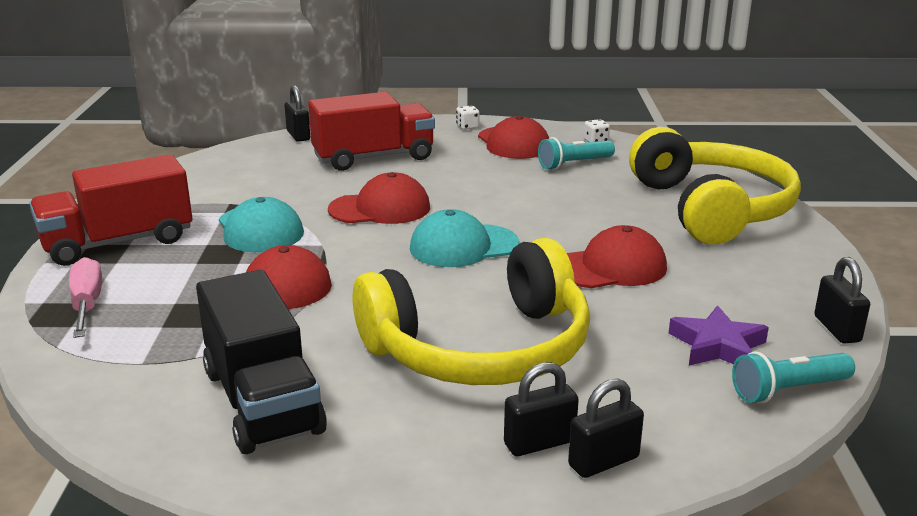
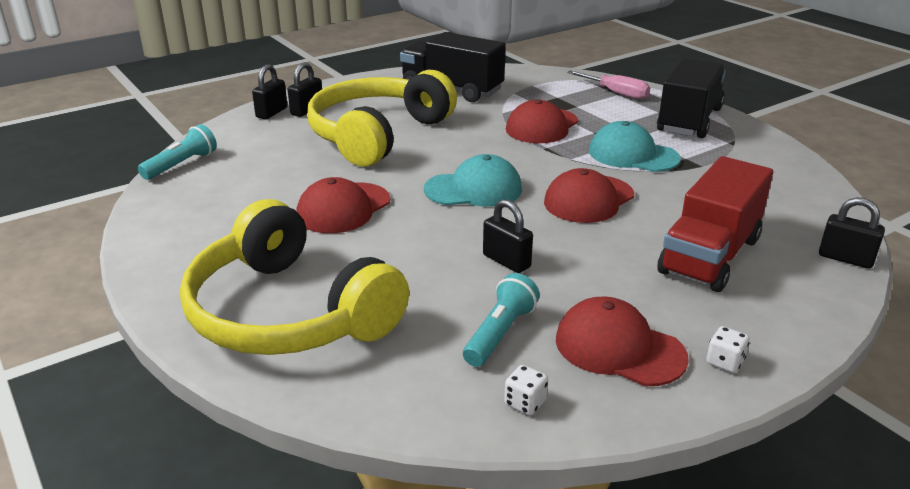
camera: 145 degrees right, 5 degrees up
red truck [29,154,192,266] -> black truck [657,58,726,138]
turquoise cap [410,209,519,267] -> turquoise cap turned 45 degrees clockwise [424,154,522,207]
purple star [668,306,769,365] -> none
black padlock [814,257,870,344] -> black padlock moved to [483,199,533,273]

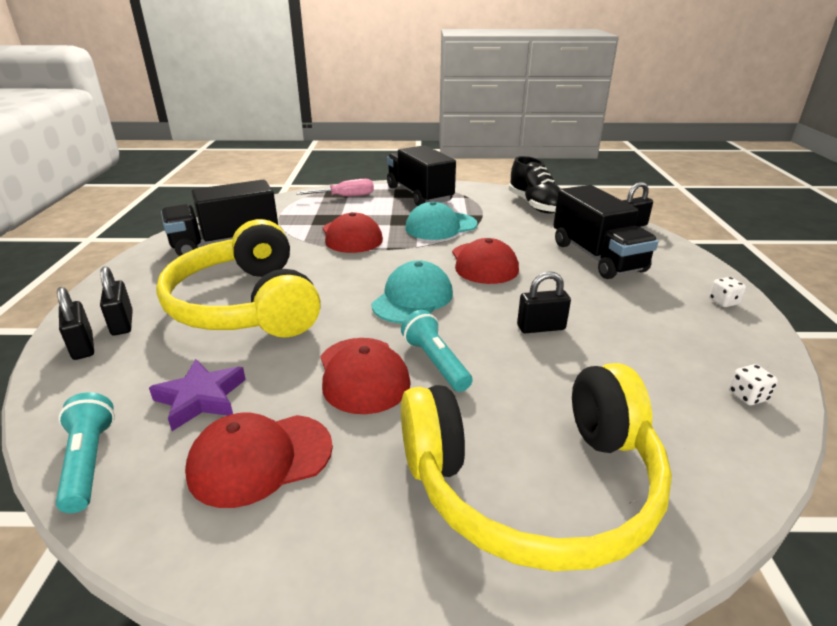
camera: 55 degrees left, 0 degrees up
turquoise flashlight [463,273,540,367] -> turquoise flashlight moved to [401,310,472,392]
red cap [556,296,689,386] -> red cap moved to [185,413,333,508]
red truck [657,156,773,292] -> black truck [553,185,658,279]
none -> purple star [149,359,246,431]
none -> black shoe [509,156,561,214]

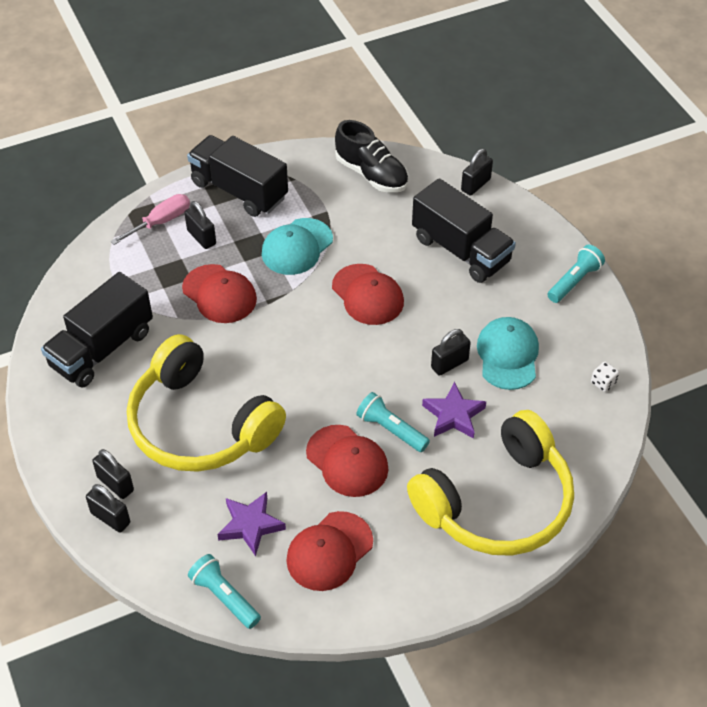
camera: 25 degrees left, 20 degrees up
turquoise cap [371,261,453,323] -> turquoise cap moved to [477,317,539,390]
white dice [709,277,746,307] -> turquoise flashlight [547,245,605,303]
none -> black padlock [184,201,216,249]
none -> purple star [422,382,486,439]

